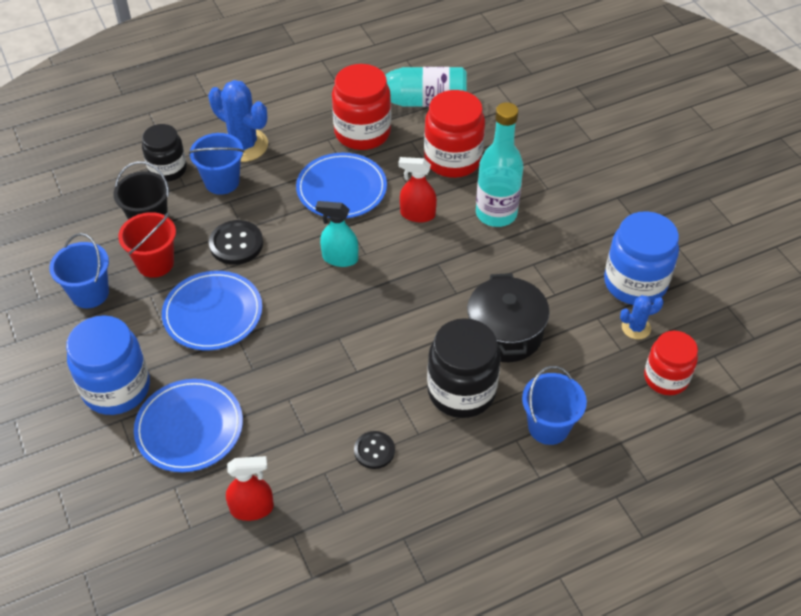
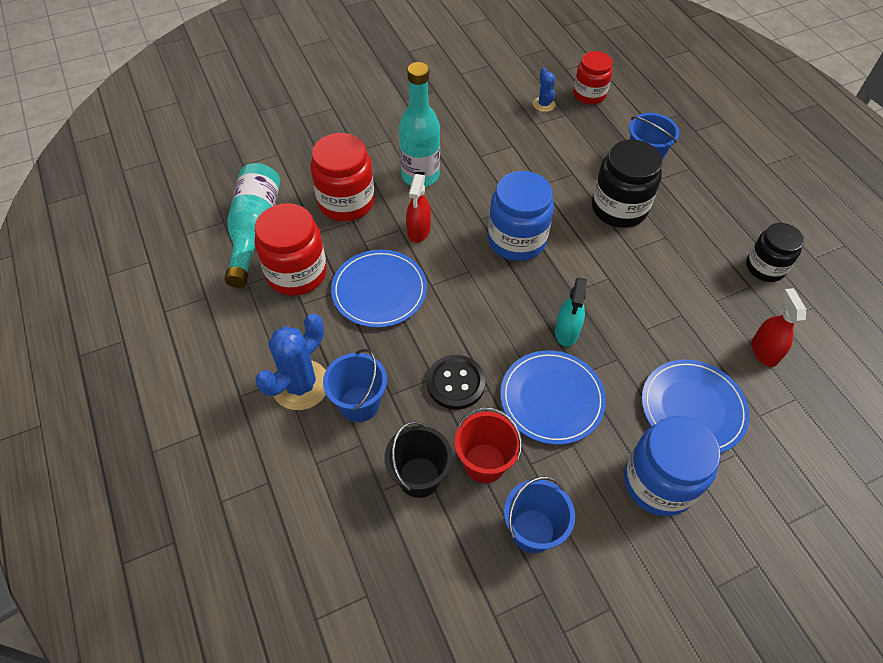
camera: 90 degrees left, 5 degrees up
black jar [142,124,187,182] -> black jar moved to [746,223,804,282]
turquoise spray bottle [316,201,358,267] -> turquoise spray bottle moved to [555,278,587,346]
black button [354,431,395,469] -> none
black pot [467,273,550,362] -> none
blue jar [604,211,679,305] -> blue jar moved to [488,171,554,261]

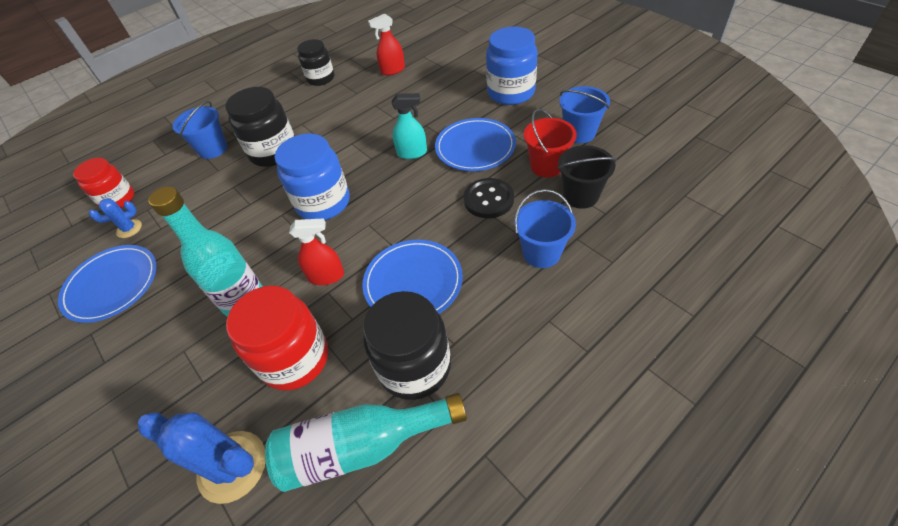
camera: 100 degrees left, 5 degrees down
red jar [254,203,327,296] -> black jar [363,291,451,400]
blue cactus [255,314,326,410] -> blue cactus moved to [138,412,266,504]
blue plate [642,359,749,453] -> blue plate moved to [58,245,157,323]

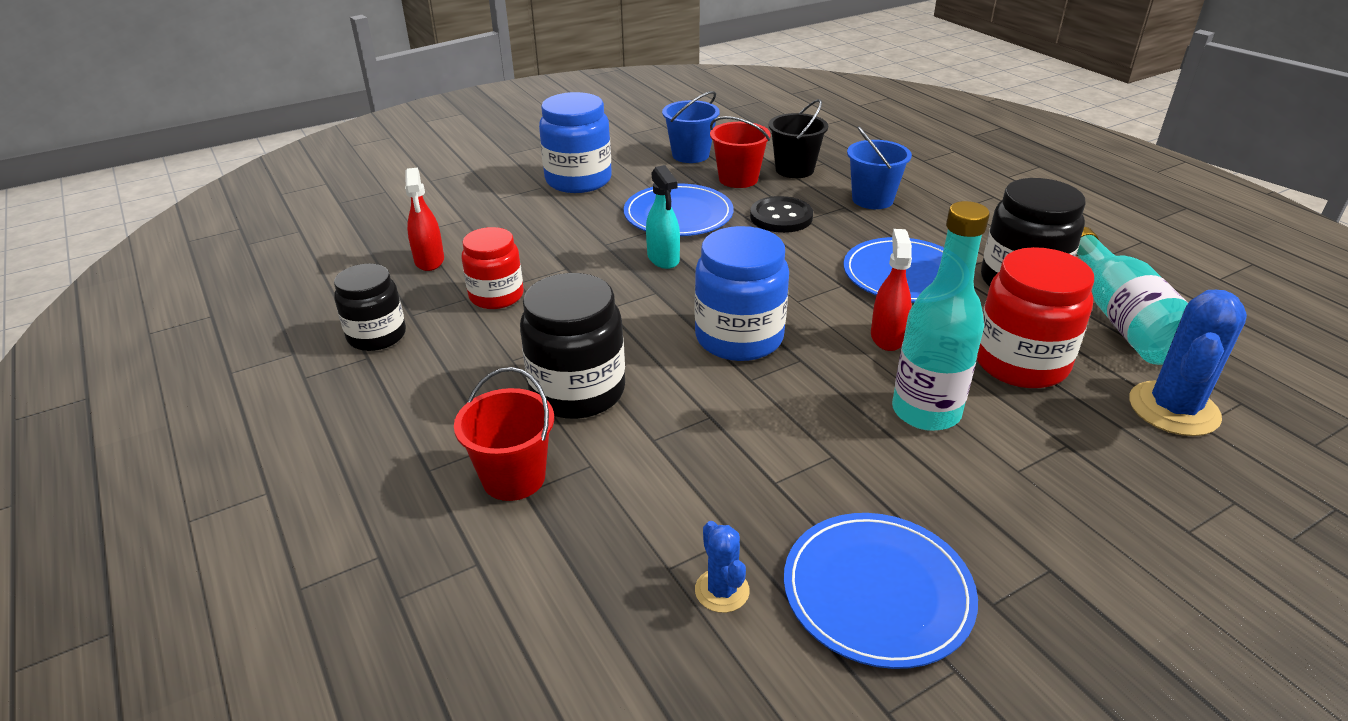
camera: 85 degrees left, 15 degrees down
red jar [73,158,134,208] -> red jar moved to [462,227,524,309]
blue bucket [172,101,227,159] -> red bucket [454,367,554,501]
turquoise spray bottle [392,93,427,159] -> turquoise spray bottle turned 150 degrees clockwise [646,165,680,269]

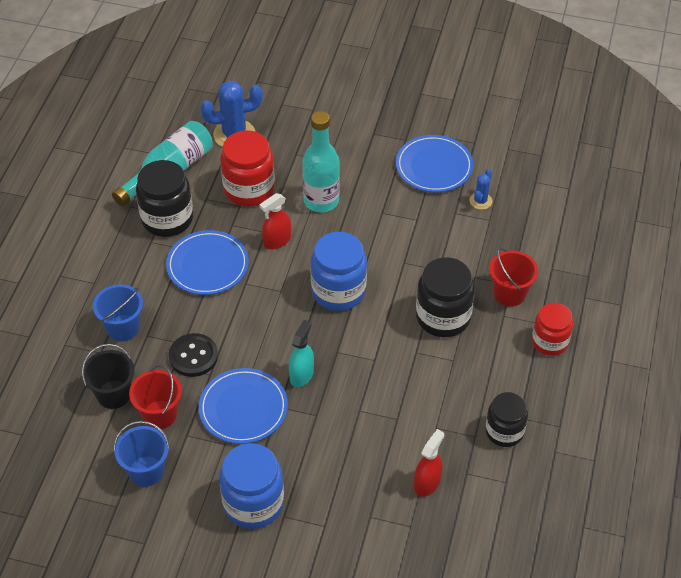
camera: 135 degrees left, 15 degrees up
red jar [462,227,524,309] -> red jar moved to [532,303,573,356]

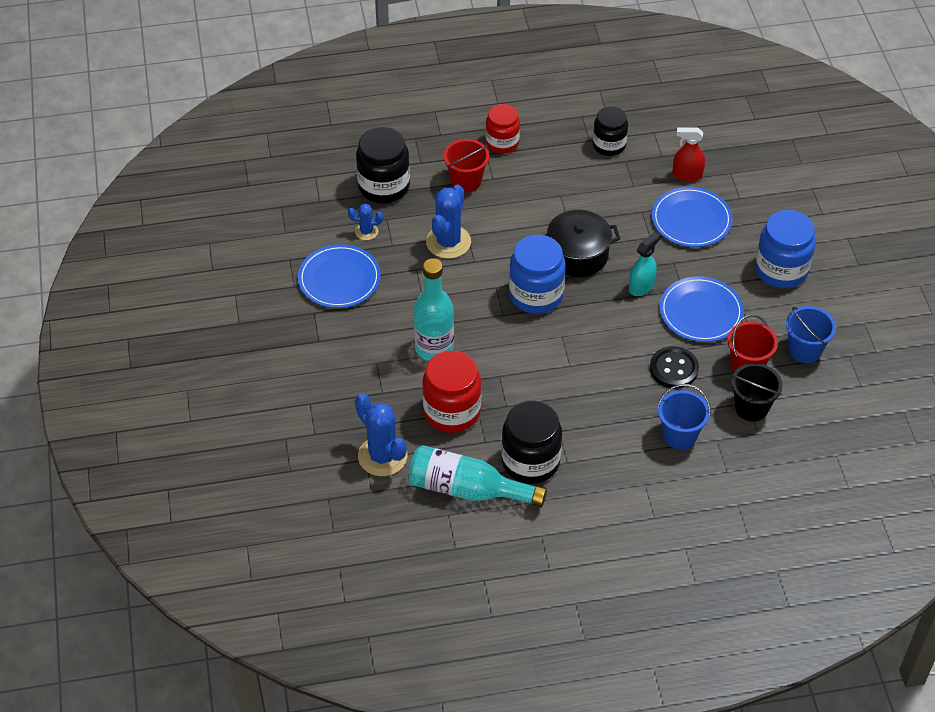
camera: 115 degrees left, 0 degrees up
blue plate [166,230,249,295] -> blue plate moved to [652,187,733,247]
red spray bottle [260,193,291,249] -> none
turquoise spray bottle [289,320,314,387] -> turquoise spray bottle turned 135 degrees clockwise [629,232,660,296]
black jar [416,257,475,337] -> black jar moved to [356,127,410,204]
none -> blue cactus [426,185,471,259]
none -> black pot [545,210,621,277]

